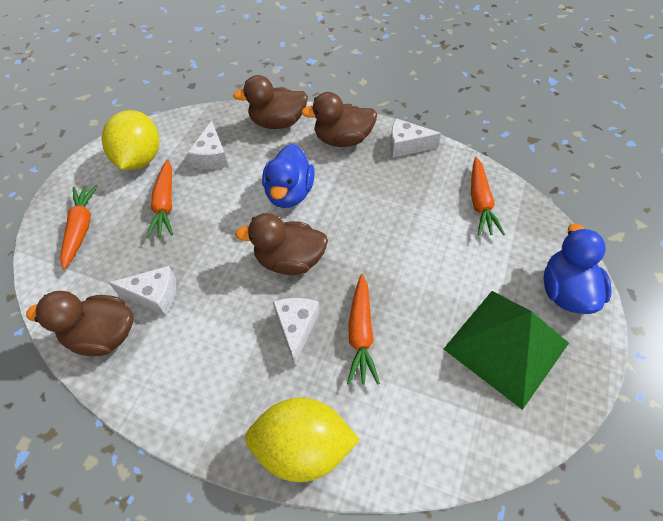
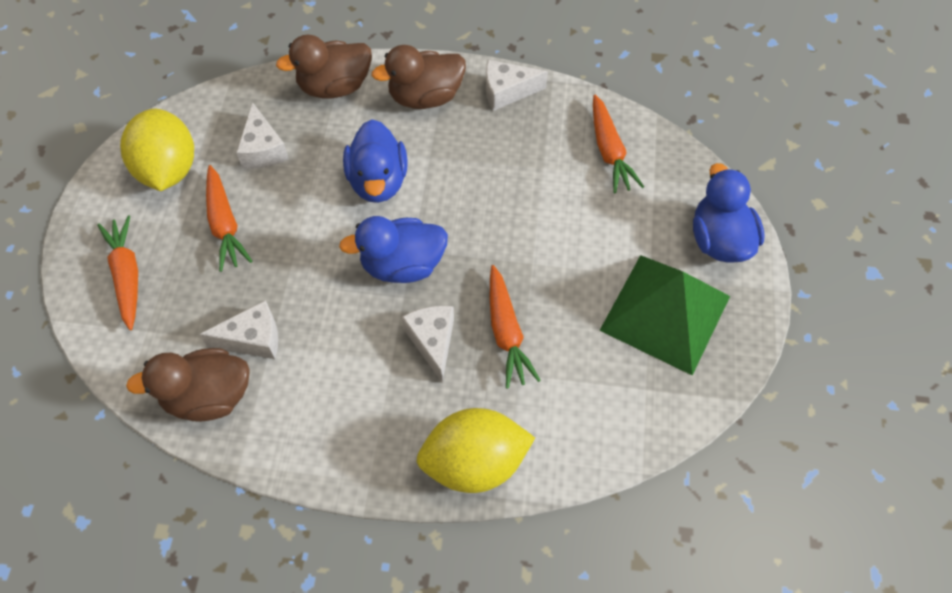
camera: 15 degrees left, 5 degrees up
brown duck [235,213,328,275] -> blue duck [339,216,448,283]

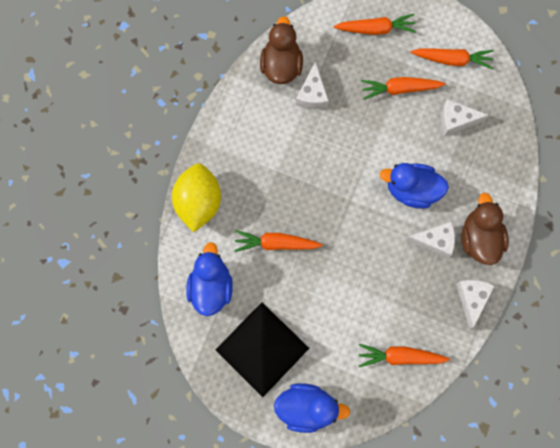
camera: 105 degrees right, 15 degrees up
yellow lemon [120,109,194,191] -> orange carrot [410,48,494,69]
brown duck [276,35,372,99] -> none
blue duck [339,216,448,283] -> blue duck moved to [186,242,233,316]
white cheese [402,306,454,383] -> white cheese moved to [406,221,455,258]
green pyramid [599,255,730,375] -> black pyramid [216,302,309,397]

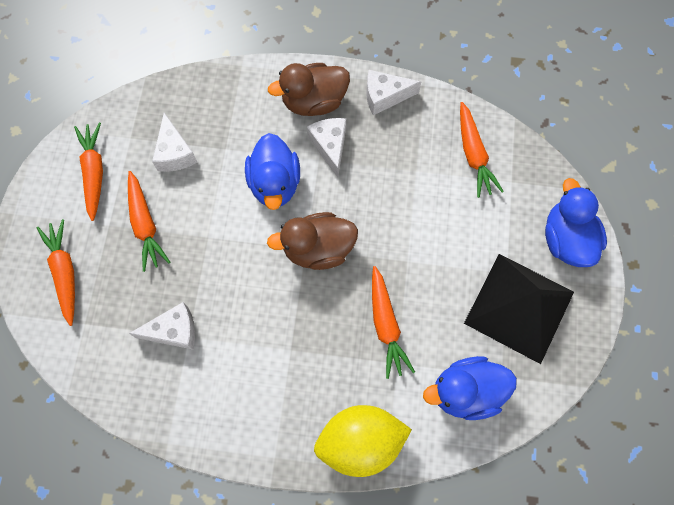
camera: 105 degrees left, 5 degrees down
brown duck [260,16,303,84] -> brown duck moved to [267,212,358,270]

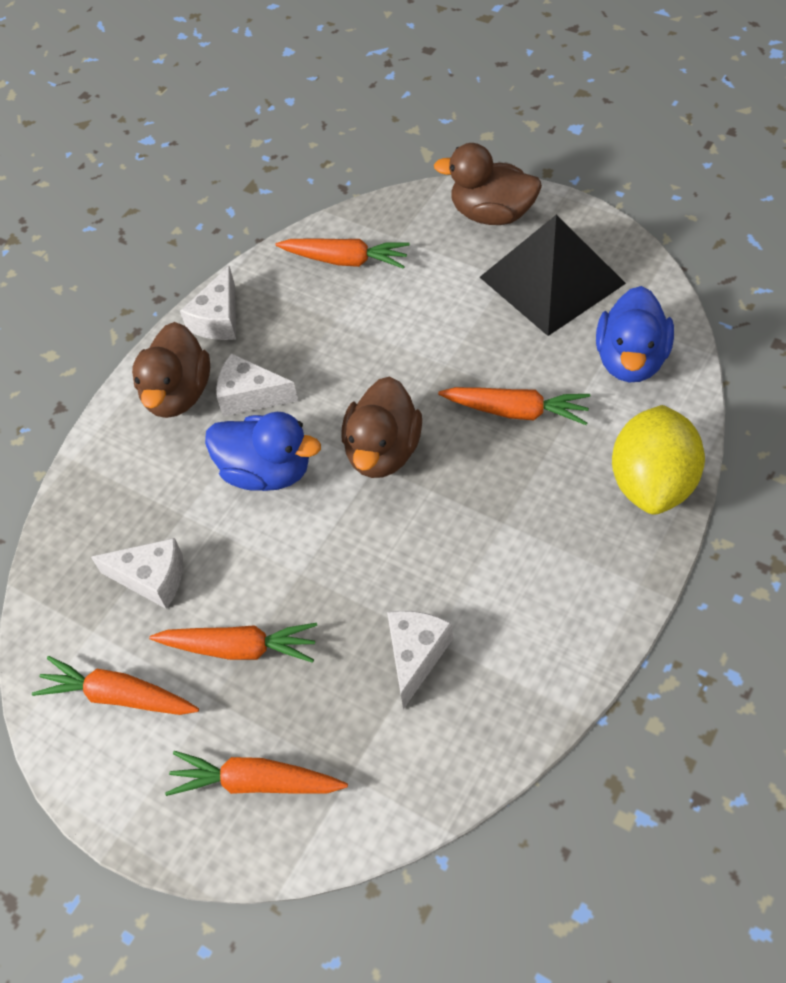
camera: 60 degrees left, 15 degrees down
blue duck [545,178,607,267] -> brown duck [434,143,542,225]

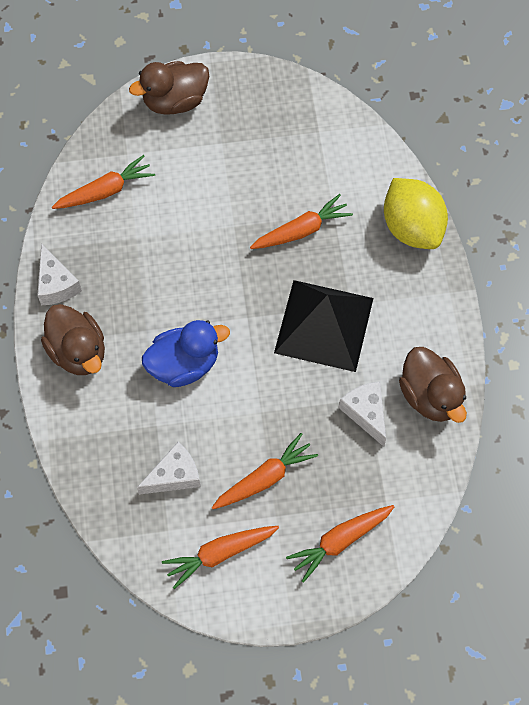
camera: 45 degrees left, 10 degrees up
white cheese [216,353,298,417] -> none
brown duck [341,376,422,478] -> brown duck moved to [399,347,467,423]
black pyramid [480,215,626,336] -> black pyramid moved to [274,280,373,372]
blue duck [596,286,674,382] -> none

